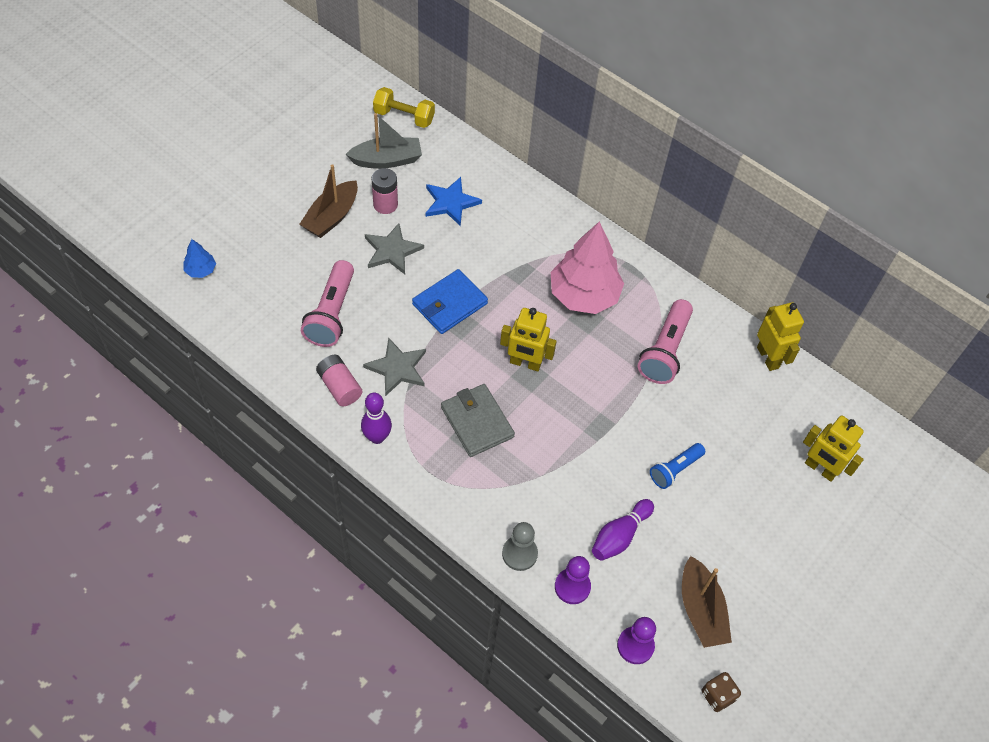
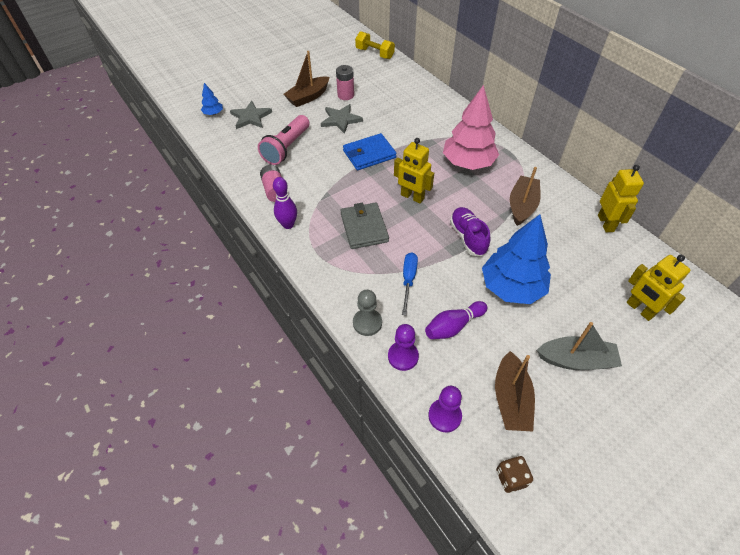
camera: 20 degrees right, 5 degrees down
grey boat [346,113,422,169] -> grey boat moved to [537,322,622,370]
grey star [363,337,426,396] -> grey star moved to [230,101,272,129]
blue star [426,177,482,226] -> none
pink flashlight [638,299,693,384] -> brown boat [510,167,541,226]
blue flashlight [650,443,705,489] -> blue tree [482,214,551,304]
none -> blue screwdriver [402,253,418,315]
none -> purple shoe [450,207,491,257]

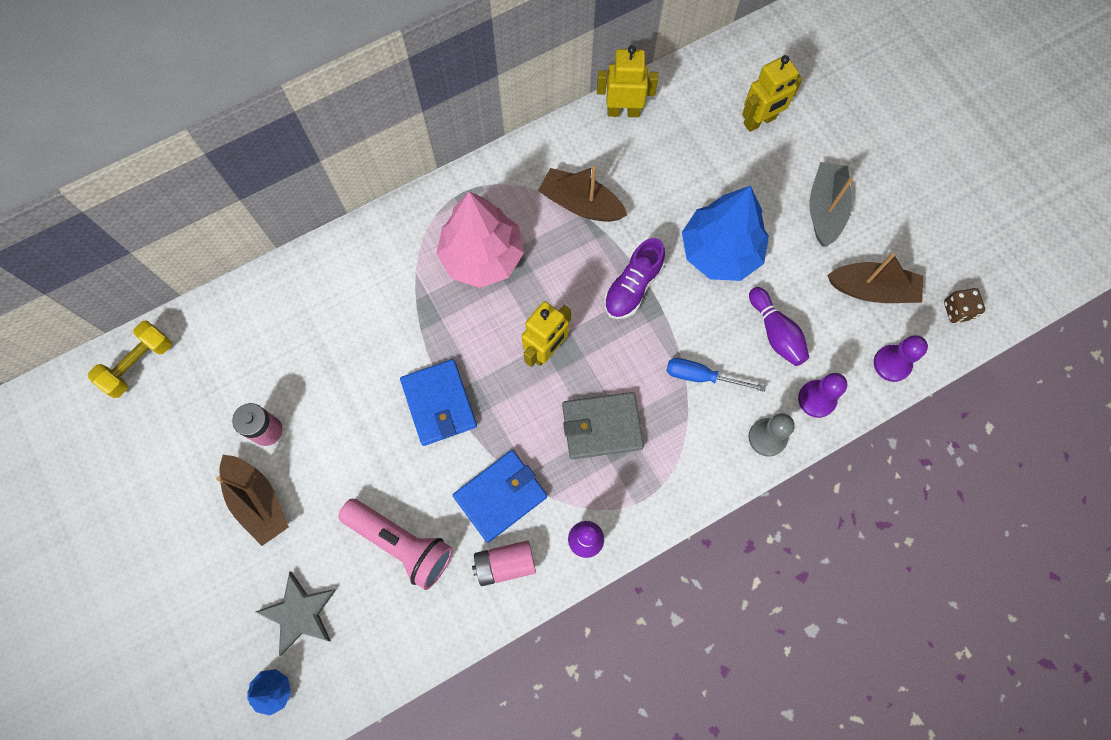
camera: 85 degrees left, 20 degrees up
grey star [321,104,363,134] -> none
purple shoe [450,207,491,257] -> purple shoe turned 45 degrees counterclockwise [604,238,665,319]
none -> blue wallet [453,450,547,543]

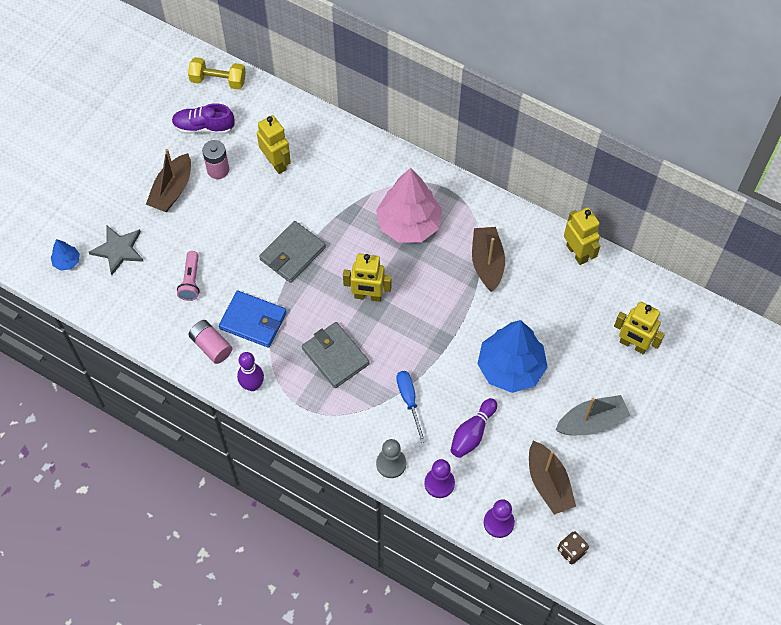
camera: 60 degrees right, 10 degrees down
pink flashlight [338,499,453,590] -> pink flashlight [177,251,200,301], size x0.62
blue wallet [400,359,477,446] -> grey wallet [259,221,326,283]
purple shoe [604,238,665,319] -> purple shoe moved to [172,103,235,134]
none -> yellow robot [257,115,291,174]

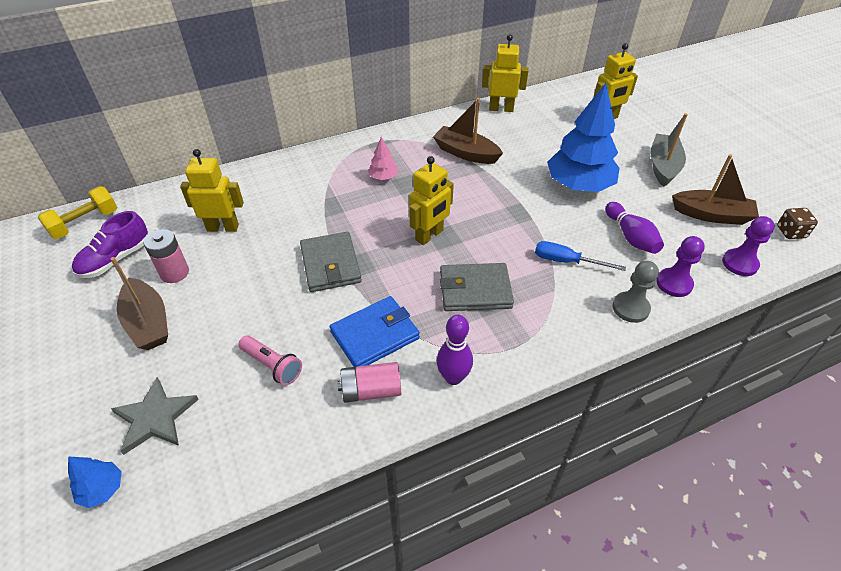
camera: 55 degrees left, 15 degrees down
pink tree [376,168,442,243] -> pink tree [368,137,398,180], size x0.44

